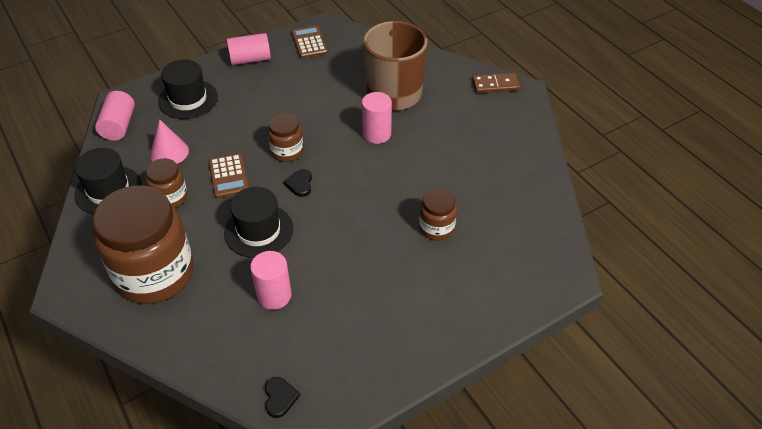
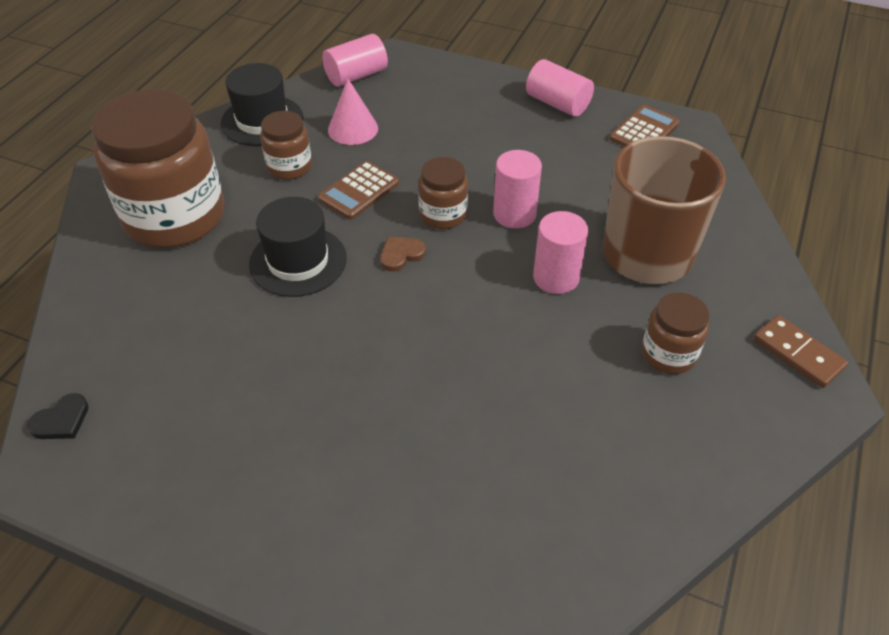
camera: 55 degrees right, 0 degrees up
black hat [158,59,218,119] -> none
pink cylinder [250,251,292,310] -> pink cylinder moved to [493,150,542,229]
black heart [284,169,312,197] -> brown heart [380,237,426,271]
brown jar [419,188,457,241] -> brown jar moved to [642,292,709,374]

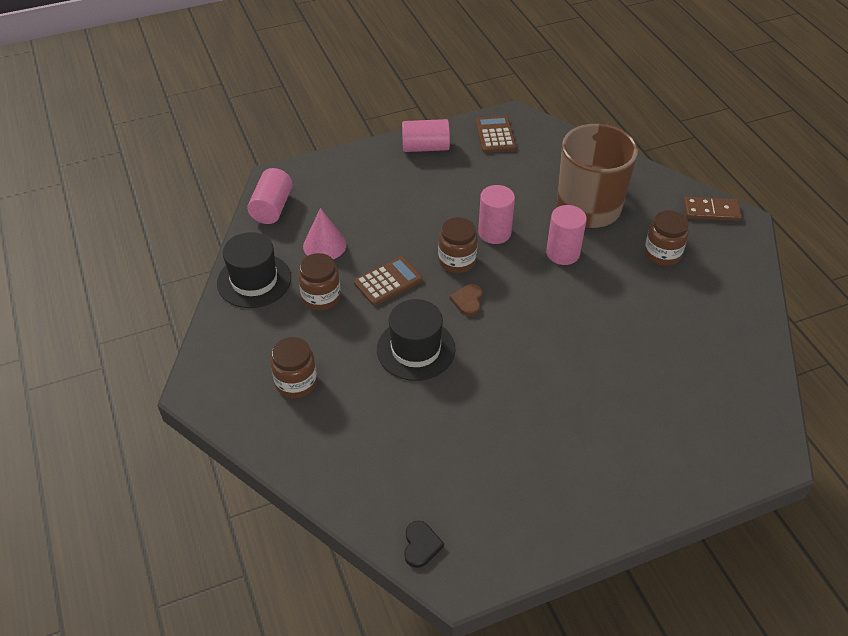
camera: 45 degrees left, 0 degrees up
brown jar [91,89,224,248] -> brown jar [270,337,317,398], size x0.47
brown calculator [318,161,399,219] -> brown calculator turned 120 degrees counterclockwise [354,256,423,306]

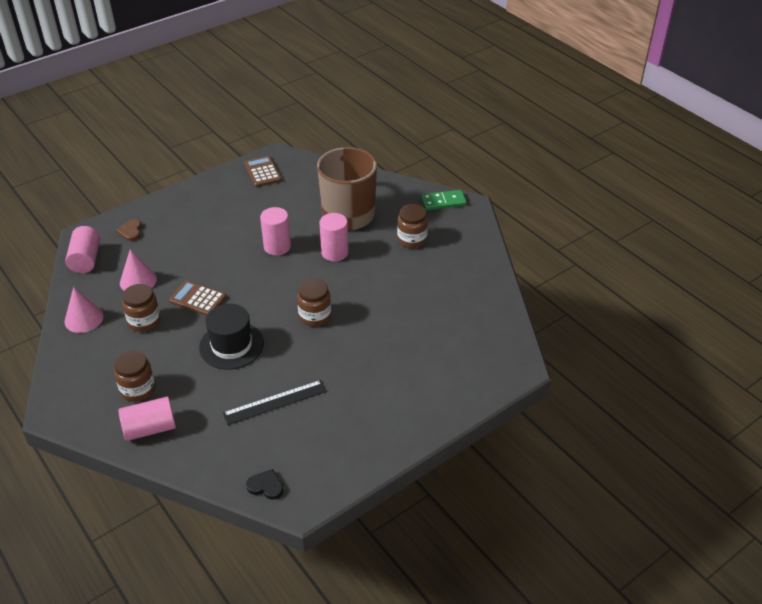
camera: 15 degrees left, 5 degrees down
black hat [217,232,291,308] -> pink cone [64,287,104,333]
brown calculator [354,256,423,306] -> brown calculator turned 105 degrees counterclockwise [169,280,227,316]
pink cylinder [402,119,450,152] -> pink cylinder moved to [119,397,176,441]
black heart [404,521,444,568] -> black heart turned 60 degrees counterclockwise [246,469,284,500]
brown jar [438,217,478,273] -> brown jar moved to [297,279,331,326]
brown heart [450,284,483,316] -> brown heart moved to [116,219,142,241]
brown domino [684,197,741,221] -> green domino [421,190,467,210]
none -> black ruler [223,380,327,425]

